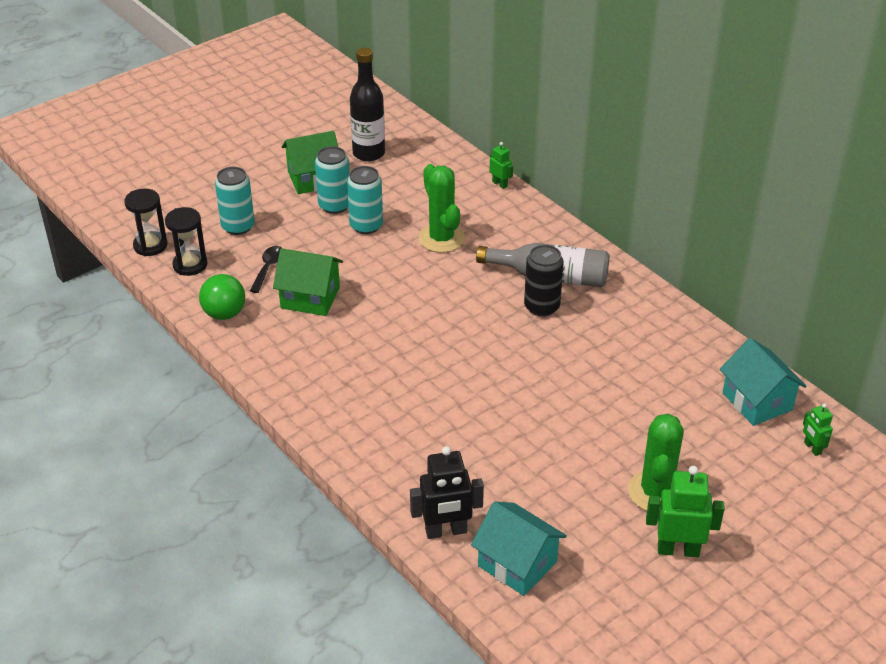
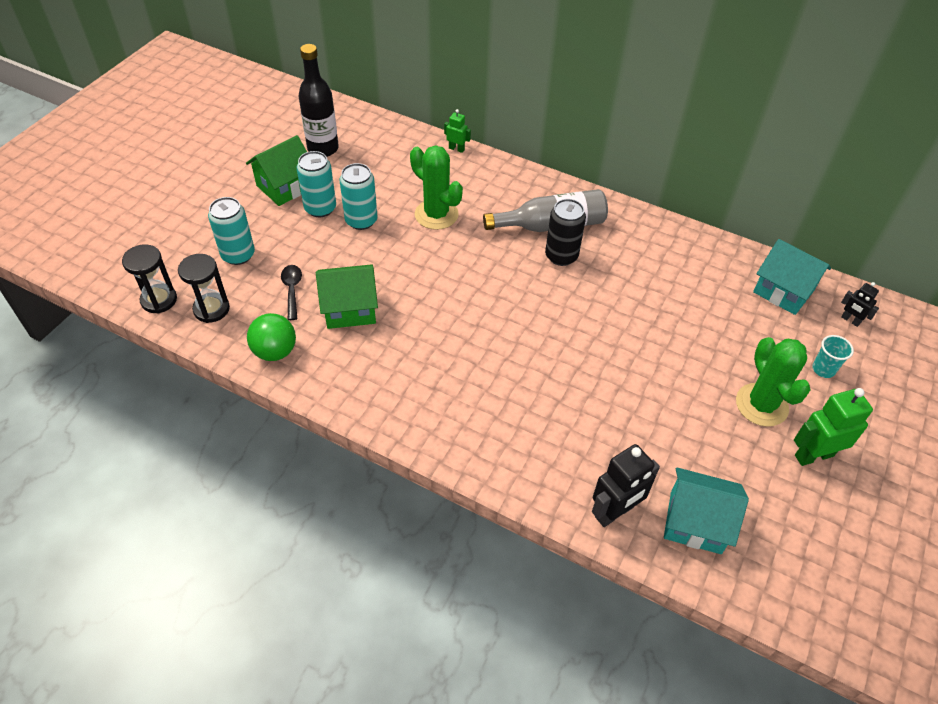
camera: 25 degrees left, 10 degrees up
green robot [803,403,833,456] -> black robot [841,282,879,327]
none -> turquoise cup [812,335,854,378]

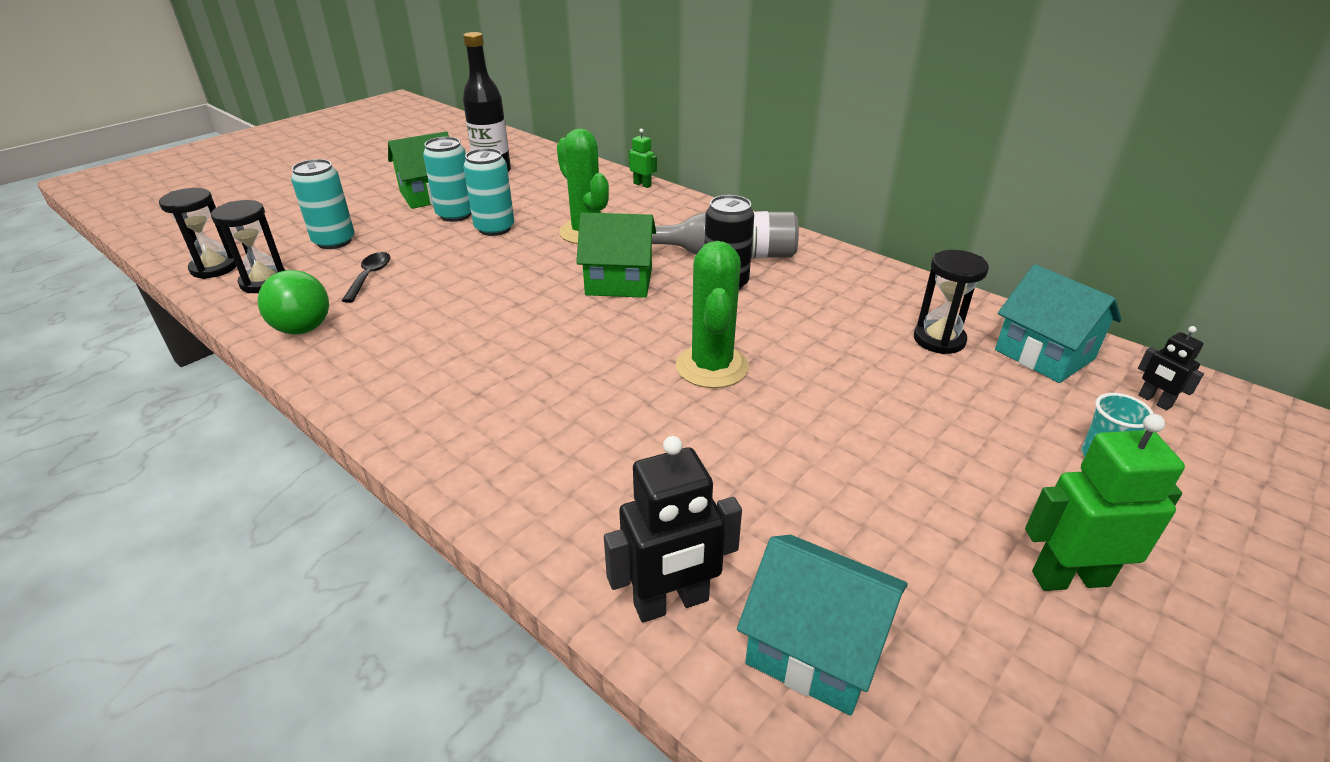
camera: 15 degrees right, 15 degrees down
green house [316,264,378,329] -> green house moved to [576,212,656,298]
green cactus [736,337,810,427] -> green cactus moved to [676,241,749,388]
none -> black hourglass [914,250,989,354]

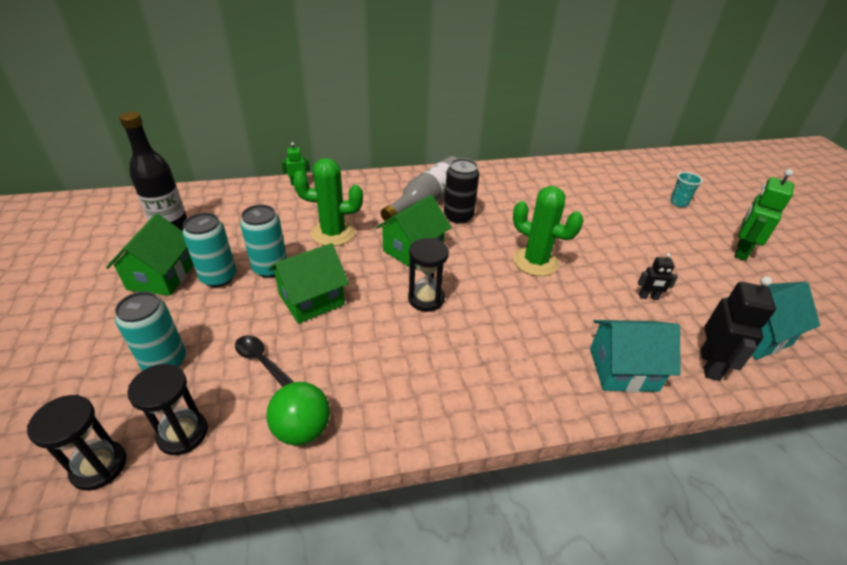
camera: 55 degrees left, 5 degrees up
black hourglass [914,250,989,354] -> black hourglass moved to [408,238,449,312]
turquoise house [995,264,1122,383] -> turquoise house moved to [590,320,680,393]
black robot [1138,326,1204,410] -> black robot moved to [638,253,678,300]
none -> green house [268,243,349,324]

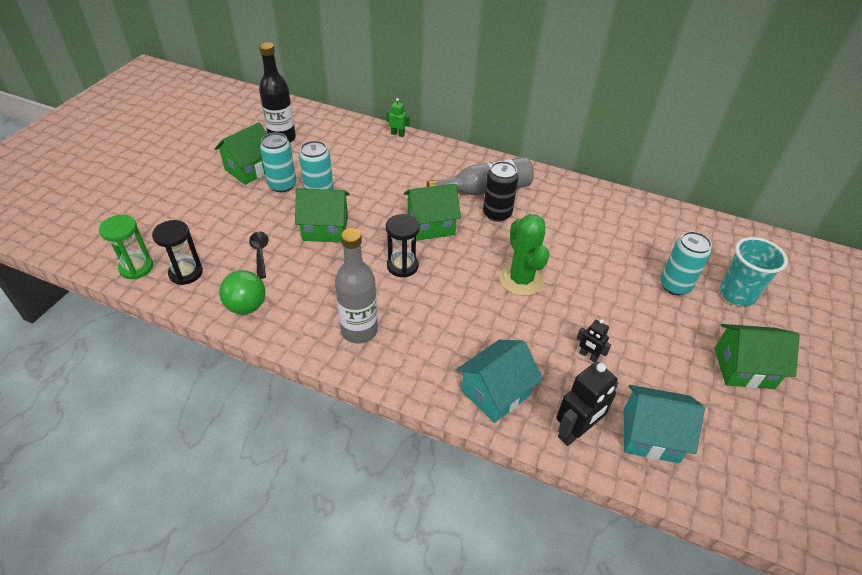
camera: 35 degrees right, 5 degrees up
black hourglass [27,395,126,491] -> green hourglass [99,215,153,279]
turquoise can [115,291,186,371] -> turquoise can moved to [660,231,712,295]
green cactus [293,158,363,246] -> none
turquoise house [590,320,680,393] -> turquoise house turned 75 degrees counterclockwise [456,340,543,423]
turquoise cup [670,172,703,207] -> turquoise cup [720,237,788,307], size x1.76
green robot [734,169,794,261] -> green house [714,324,800,389]
none -> grey bottle [335,228,378,344]

